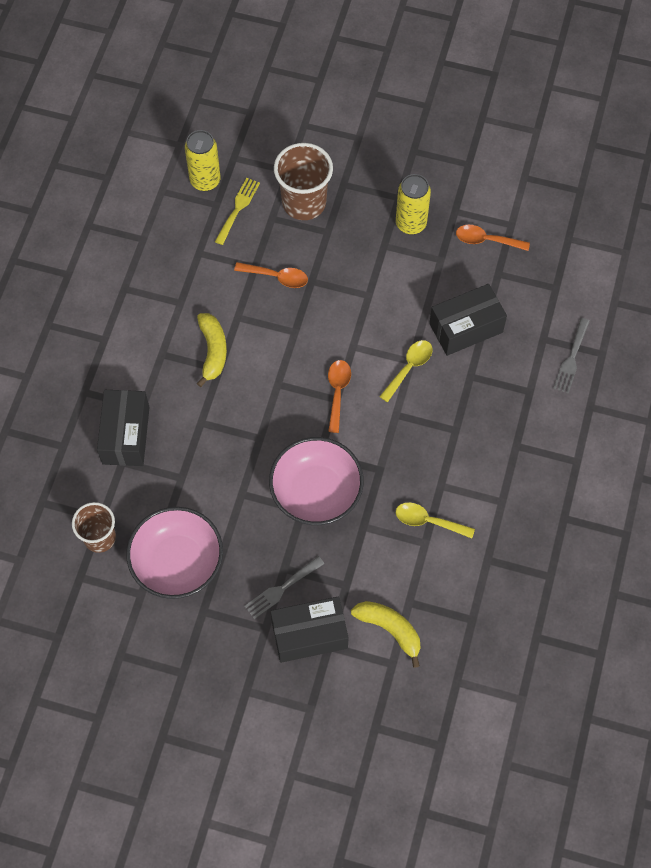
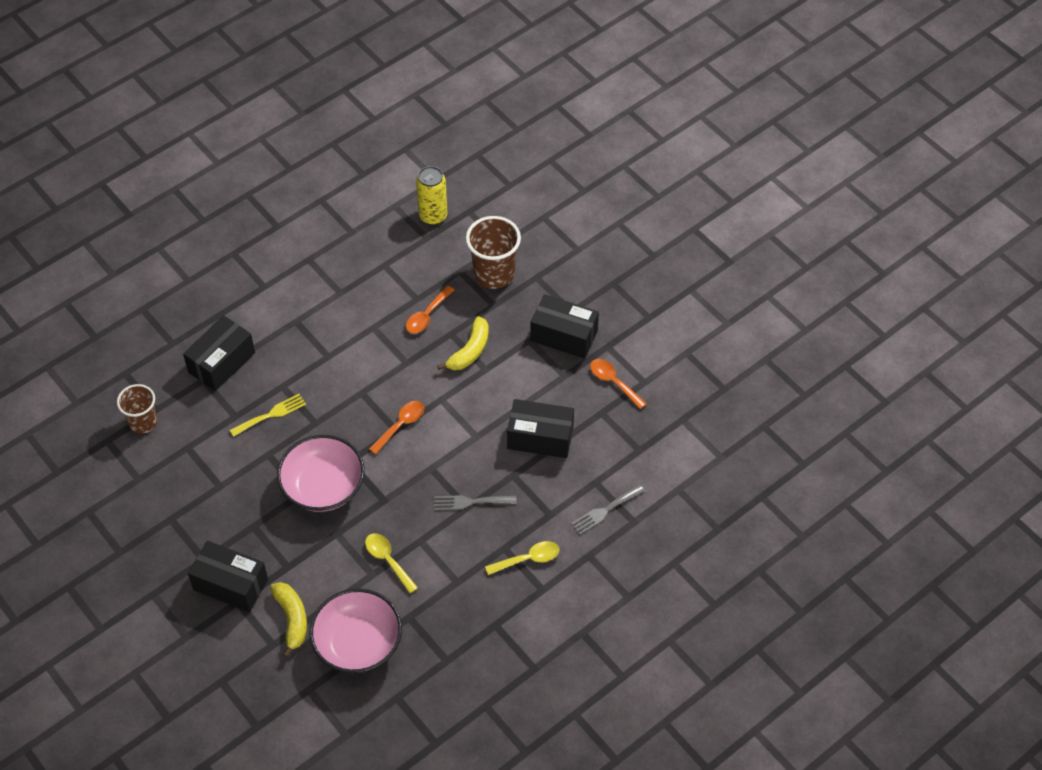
camera: 35 degrees right, 10 degrees down
pink bowl [126,507,223,599] -> pink bowl moved to [310,588,402,673]
yellow banana [197,313,227,387] -> yellow banana moved to [437,316,489,370]
yellow fork [215,178,260,245] -> yellow fork moved to [230,394,306,437]
orange spoon [234,262,308,288] -> orange spoon turned 75 degrees clockwise [406,286,454,333]
grey fork [244,556,324,619] -> grey fork moved to [434,495,517,510]
yellow spoon [379,340,432,402] -> yellow spoon moved to [485,541,560,575]
yellow can [396,174,431,234] -> black box [530,294,599,359]

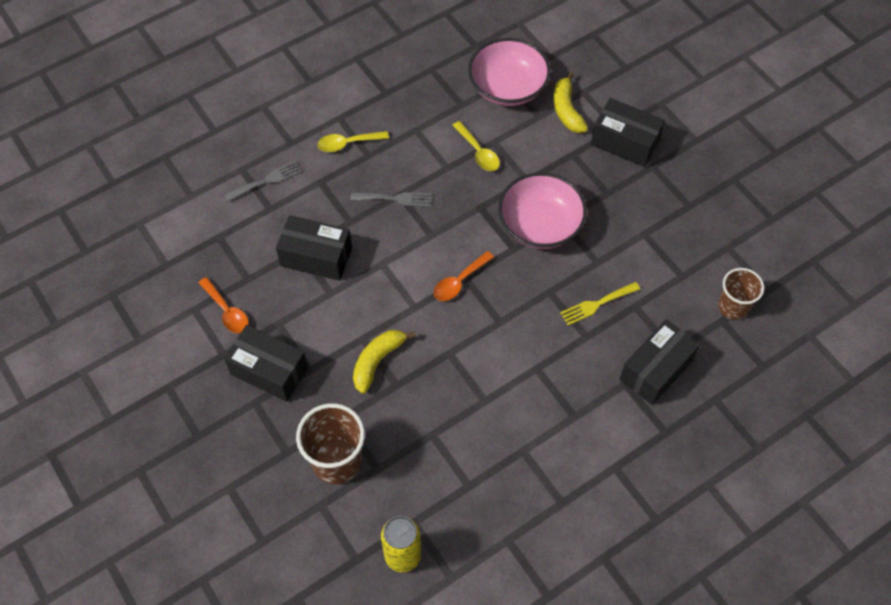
camera: 175 degrees left, 5 degrees up
orange spoon [406,286,454,333] -> none

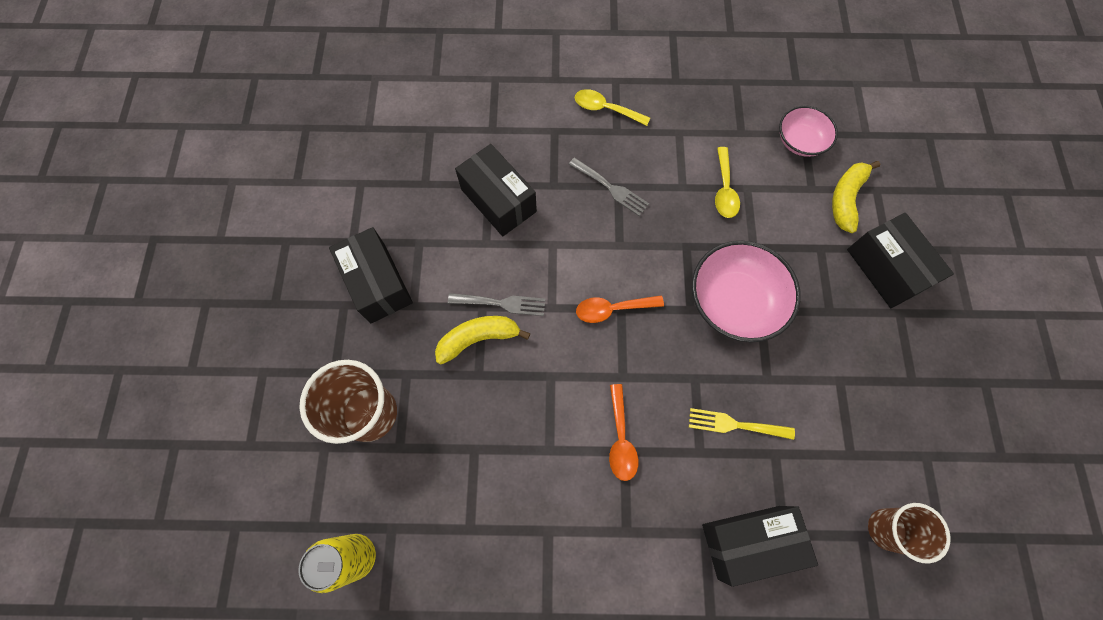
camera: 35 degrees right, 10 degrees up
orange spoon [198,277,249,333] -> orange spoon moved to [609,384,638,481]
grey fork [224,161,302,201] -> grey fork moved to [448,293,545,316]
pink bowl [468,38,550,106] -> pink bowl [779,106,838,157], size x0.61

